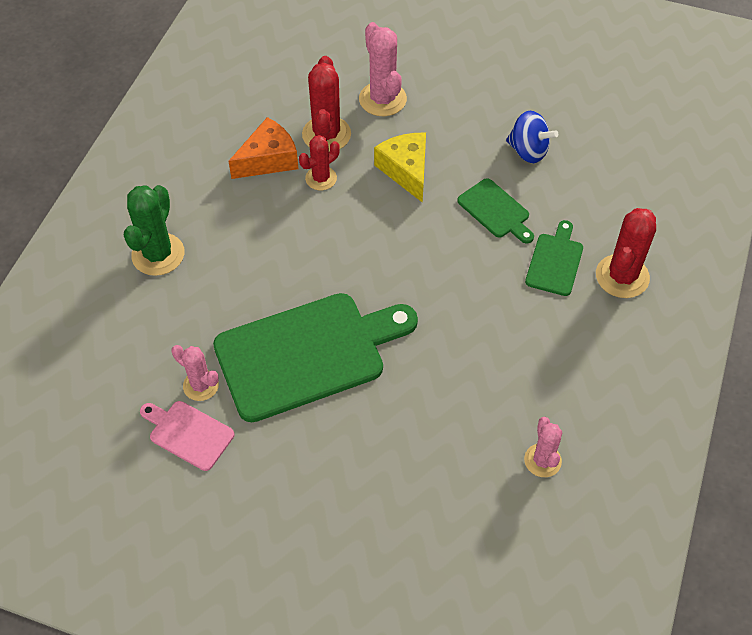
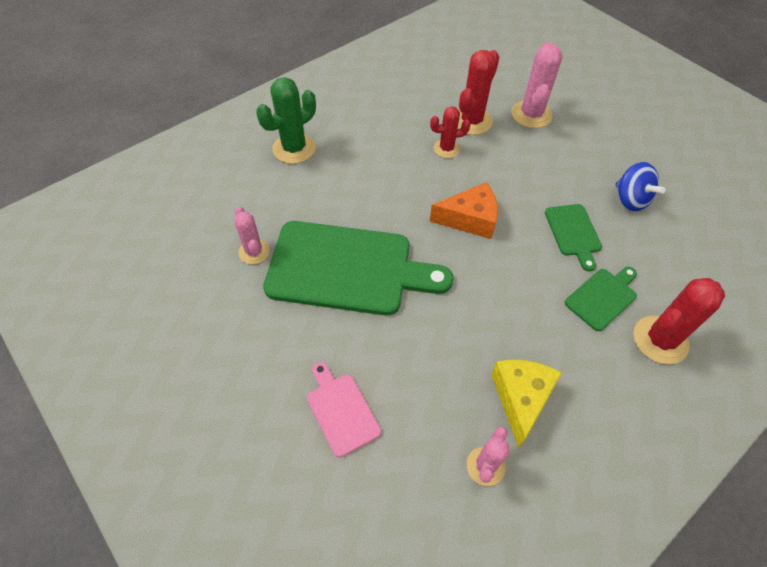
camera: 30 degrees right, 0 degrees up
pink cutting board [140,401,234,471] -> pink cutting board moved to [307,362,381,457]
orange cheese [228,117,298,179] -> orange cheese moved to [430,182,498,239]
yellow cheese [374,133,426,203] -> yellow cheese moved to [491,360,562,448]

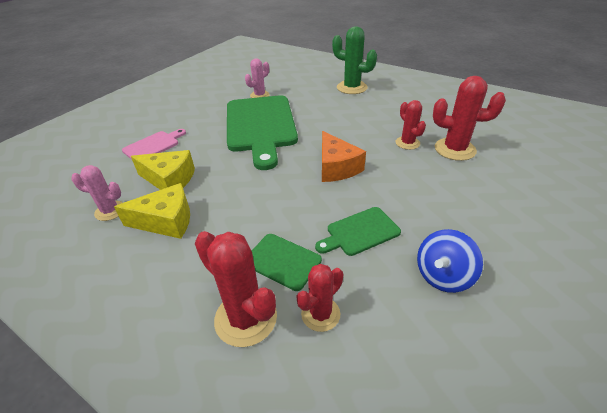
camera: 75 degrees right, 15 degrees down
pink cactus [511,42,563,128] -> none
none -> yellow cheese [131,150,195,190]
none -> red cactus [296,264,343,332]

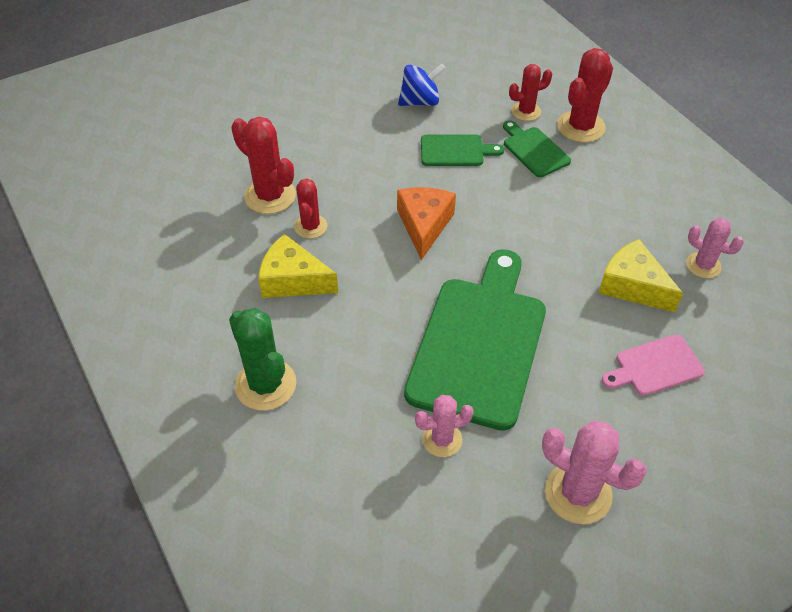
camera: 155 degrees left, 10 degrees up
yellow cheese [114,183,190,239] -> yellow cheese moved to [258,234,338,298]
red cactus [195,231,277,347] -> red cactus turned 60 degrees clockwise [557,48,613,142]
none -> pink cactus [542,421,647,524]

